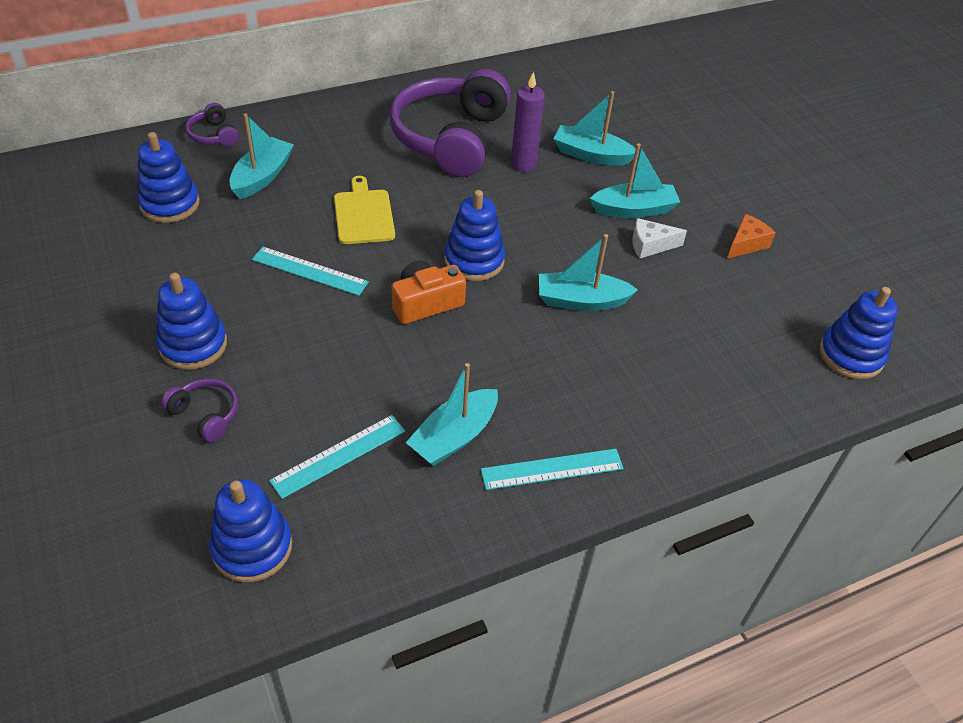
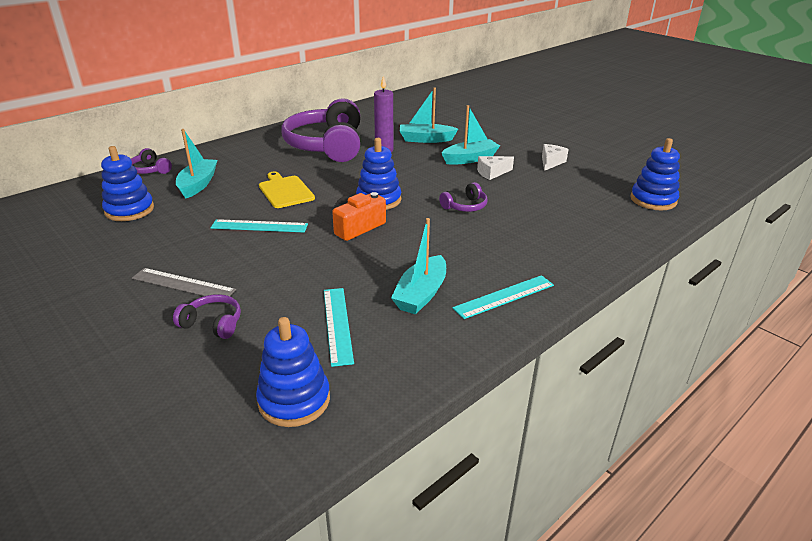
camera: 15 degrees left, 15 degrees down
blue stacking toy [156,273,227,370] -> grey ruler [132,268,236,296]
turquoise ruler [269,415,405,499] -> turquoise ruler turned 45 degrees counterclockwise [324,288,354,367]
turquoise boat [539,234,638,311] -> purple headphones [439,182,488,212]
orange cheese [727,214,775,259] -> white cheese [542,144,569,171]

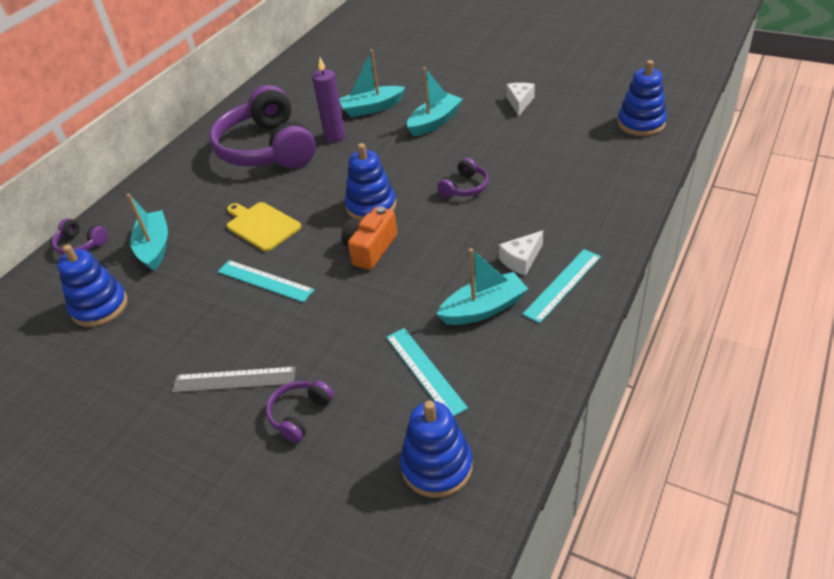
camera: 15 degrees left, 10 degrees up
purple headphones [173,294,241,339] -> purple headphones turned 60 degrees counterclockwise [266,380,334,443]
turquoise ruler [211,219,308,232] -> turquoise ruler turned 45 degrees clockwise [218,260,315,302]
turquoise boat [391,218,446,314] -> turquoise boat turned 120 degrees counterclockwise [437,248,528,325]
white cheese [477,156,514,180] -> white cheese moved to [499,230,543,276]

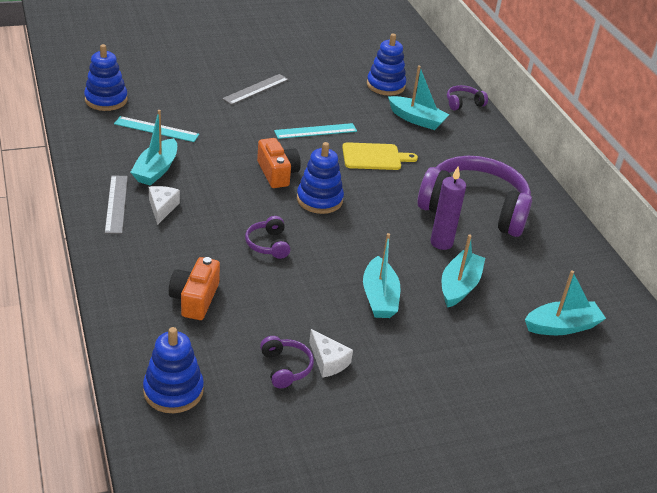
camera: 125 degrees right, 5 degrees down
purple headphones [266,380,334,443] -> purple headphones moved to [260,336,314,388]
turquoise ruler [522,249,601,323] -> grey ruler [105,176,128,234]
none -> orange camera [169,257,220,320]
none -> turquoise boat [525,270,606,335]

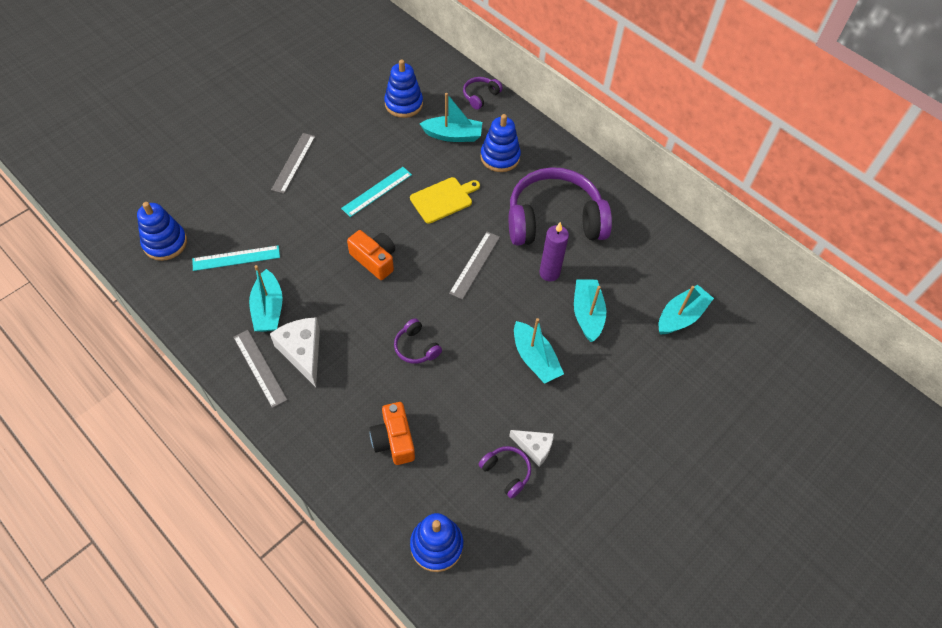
camera: 25 degrees left, 20 degrees up
white cheese [149,186,180,225] -> white cheese [270,317,320,387], size x1.59
blue stacking toy [297,142,344,214] -> blue stacking toy moved to [480,114,521,172]
none -> grey ruler [449,232,500,300]

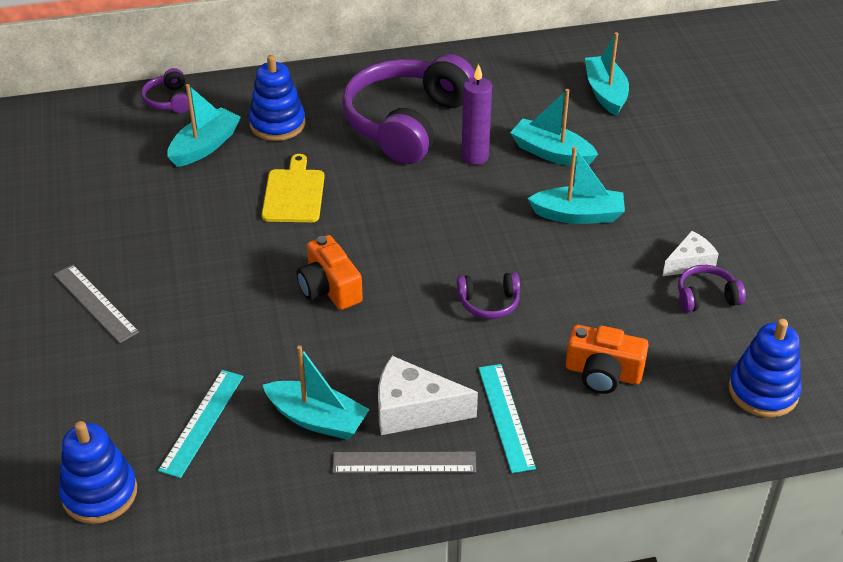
camera: 55 degrees left, 15 degrees down
turquoise ruler [341,167,412,217] -> turquoise ruler moved to [478,364,536,473]
orange camera [347,230,395,280] -> orange camera turned 105 degrees counterclockwise [296,235,363,310]
blue stacking toy [384,59,423,118] -> none
grey ruler [449,232,500,300] -> none

